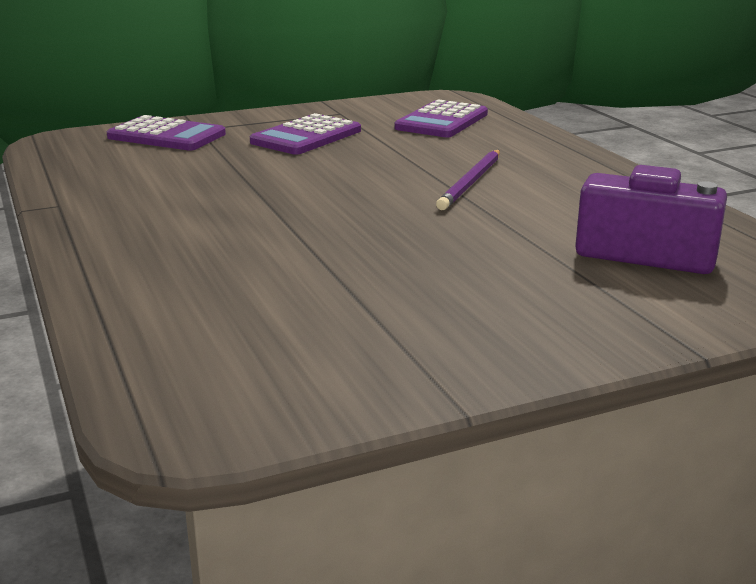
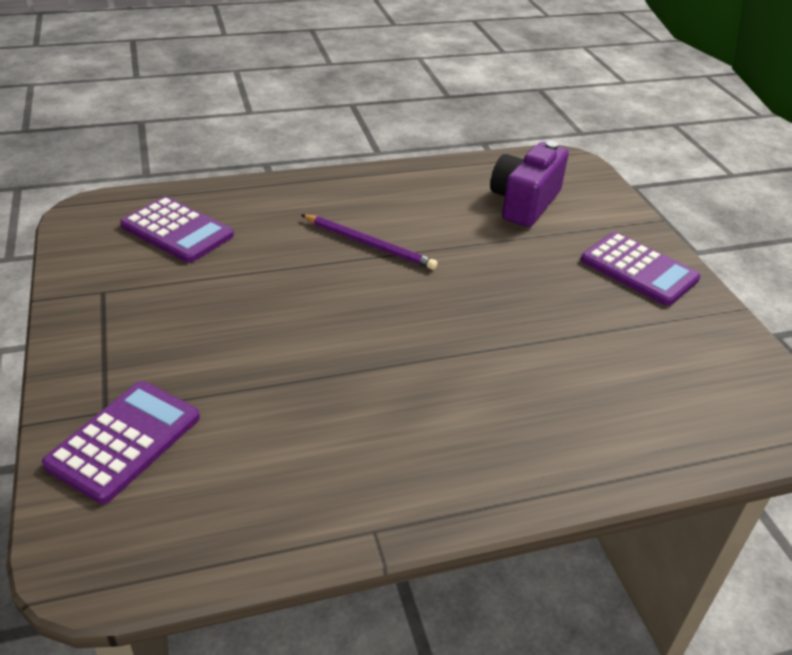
camera: 85 degrees left, 15 degrees up
purple calculator [250,113,361,155] -> purple calculator moved to [581,232,701,306]

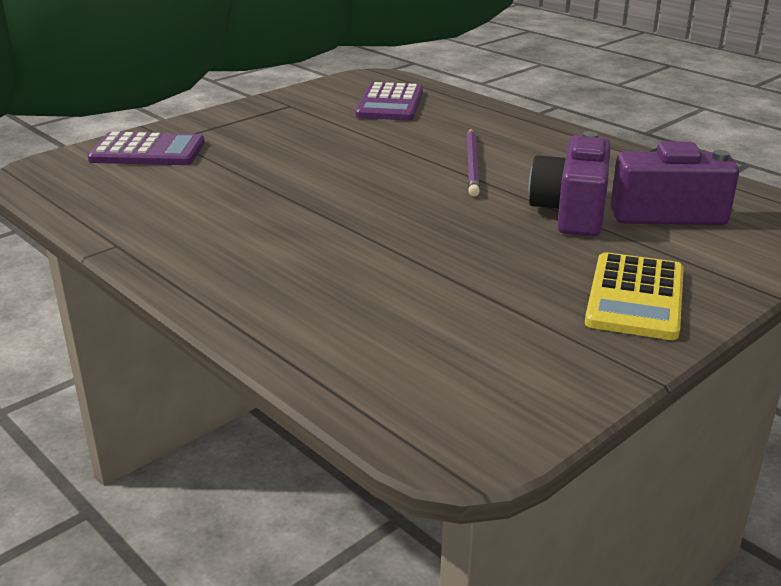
camera: 65 degrees right, 10 degrees down
purple calculator [581,232,701,306] -> yellow calculator [585,252,684,340]
none -> purple camera [529,131,611,237]

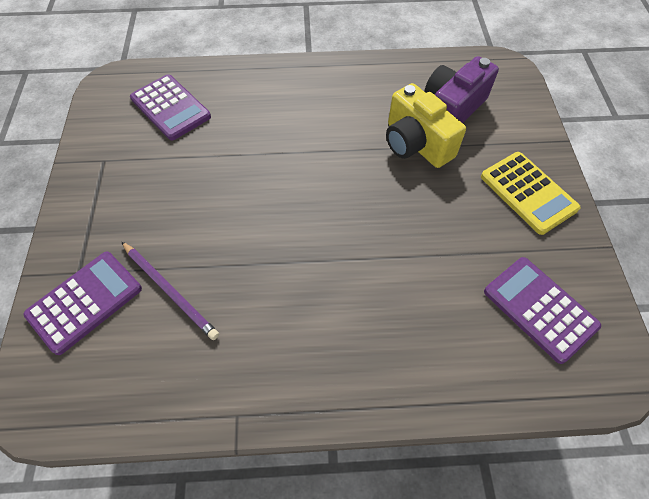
camera: 50 degrees left, 30 degrees up
purple pencil [466,129,480,196] -> purple pencil moved to [121,241,219,340]
purple camera [529,131,611,237] -> yellow camera [386,83,466,168]
none -> purple calculator [484,257,601,364]

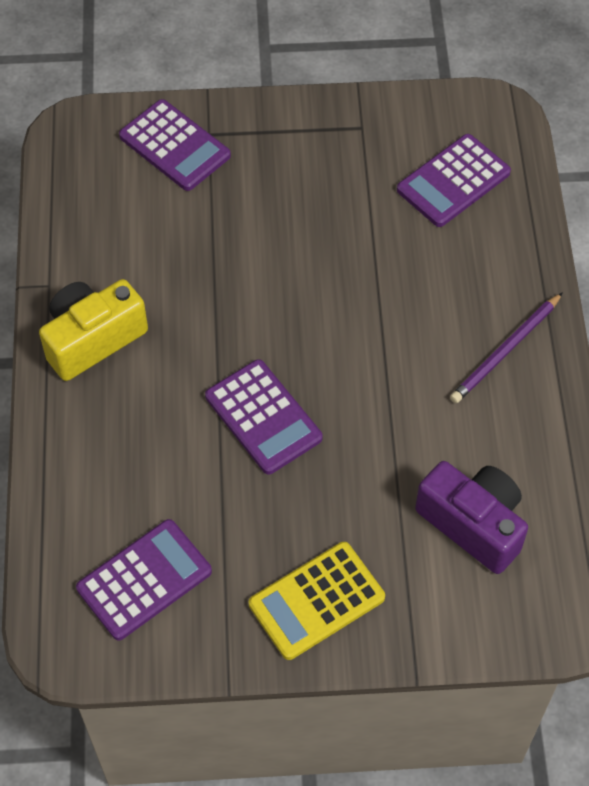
camera: 90 degrees right, 0 degrees up
purple pencil [121,241,219,340] -> purple pencil moved to [450,292,563,403]
yellow camera [386,83,466,168] -> yellow camera moved to [39,279,148,381]
none -> purple calculator [205,359,323,475]

